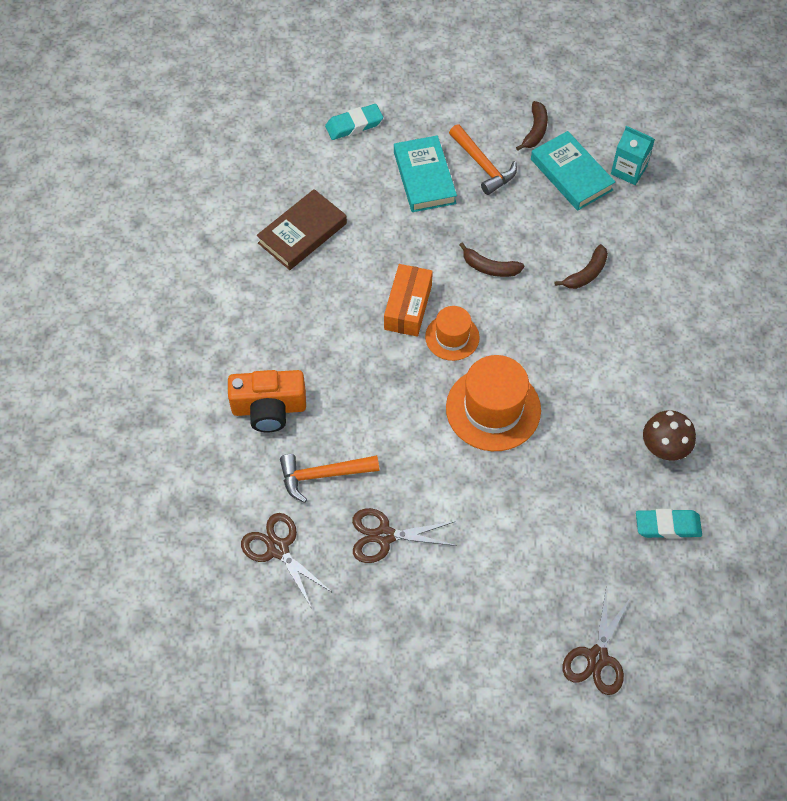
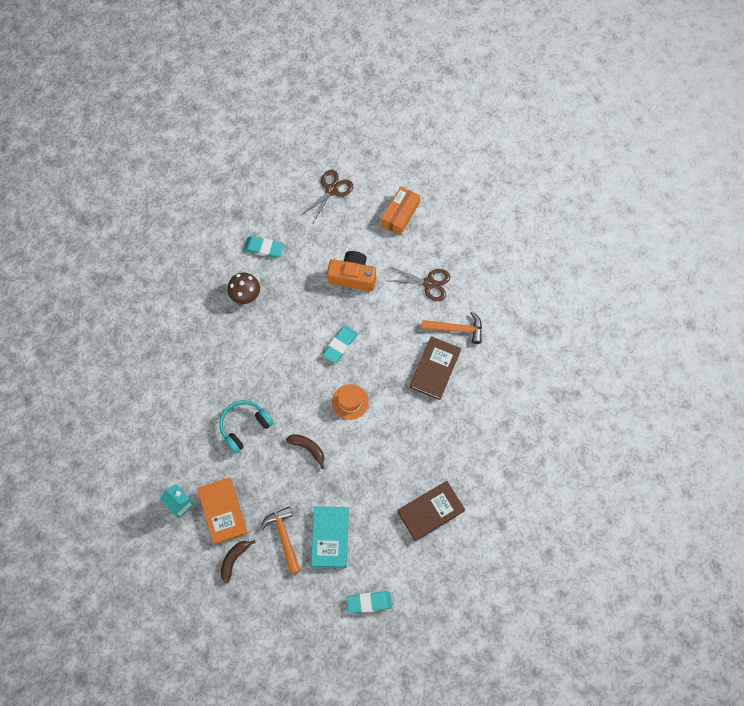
camera: 165 degrees left, 10 degrees up
orange camera [228,370,306,432] -> orange camera moved to [327,251,376,291]
brown scissors [241,513,333,607] -> none
orange box [384,264,433,337] -> orange box moved to [381,186,420,235]
orange hat [446,355,541,451] -> turquoise eraser [323,326,357,363]
turquoise book [531,131,615,211] -> orange book [197,477,248,545]
brown banana [555,244,608,289] -> turquoise headphones [219,400,274,453]
none -> brown book [410,336,461,400]

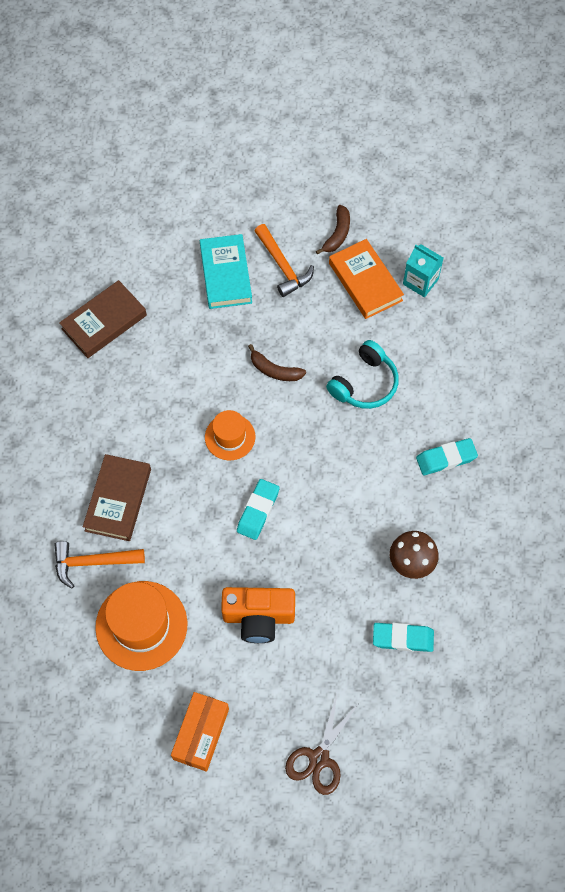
camera: 170 degrees right, 5 degrees down
turquoise eraser [347,591,392,613] -> turquoise eraser moved to [416,438,478,475]
brown scissors [389,266,450,301] -> orange hat [95,581,187,671]

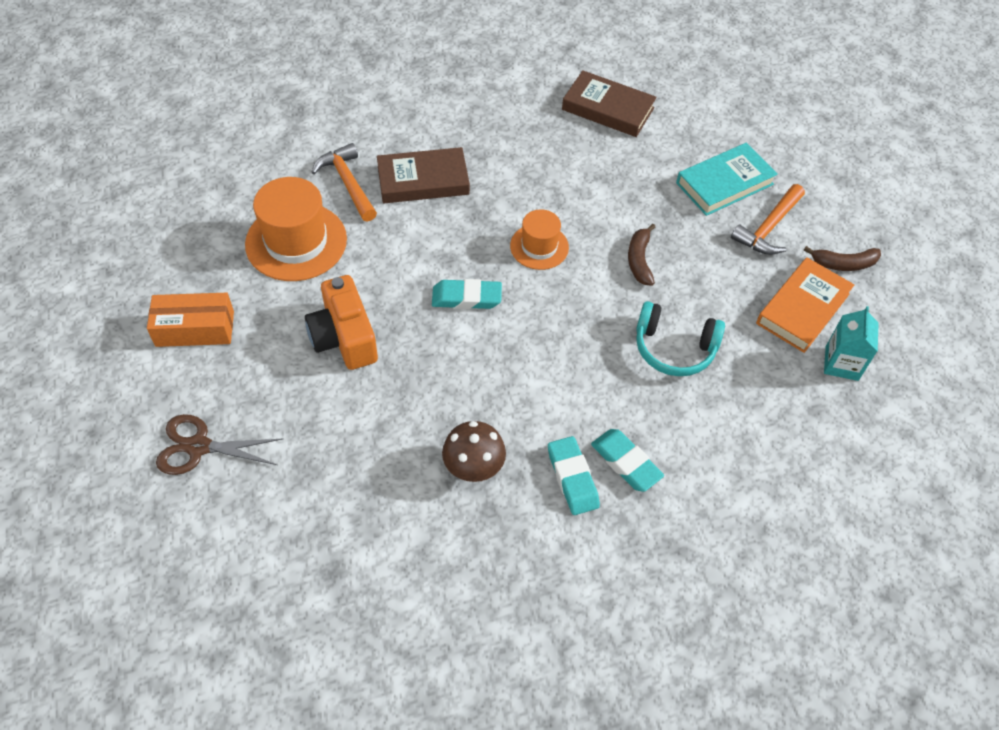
camera: 65 degrees right, 10 degrees down
turquoise eraser [373,623,434,652] -> turquoise eraser moved to [548,436,600,515]

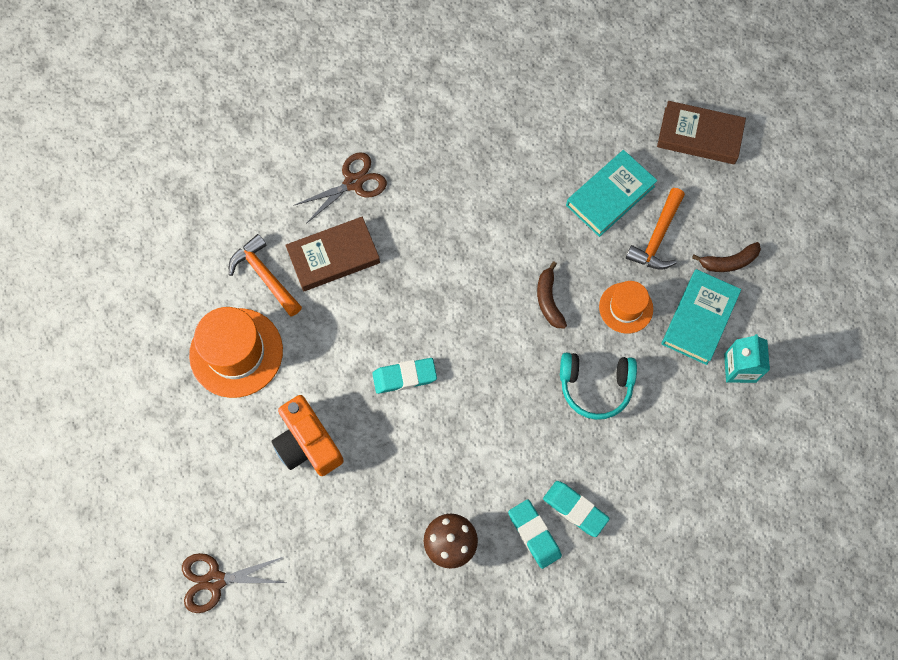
camera: 10 degrees left, 15 degrees up
orange box [147,293,234,347] -> none
orange hat [510,210,569,270] -> orange hat moved to [599,281,653,334]
brown book [562,70,657,137] -> brown book moved to [657,101,746,164]
orange book [756,258,854,353] -> turquoise book [661,269,741,365]
none -> brown scissors [293,152,387,224]

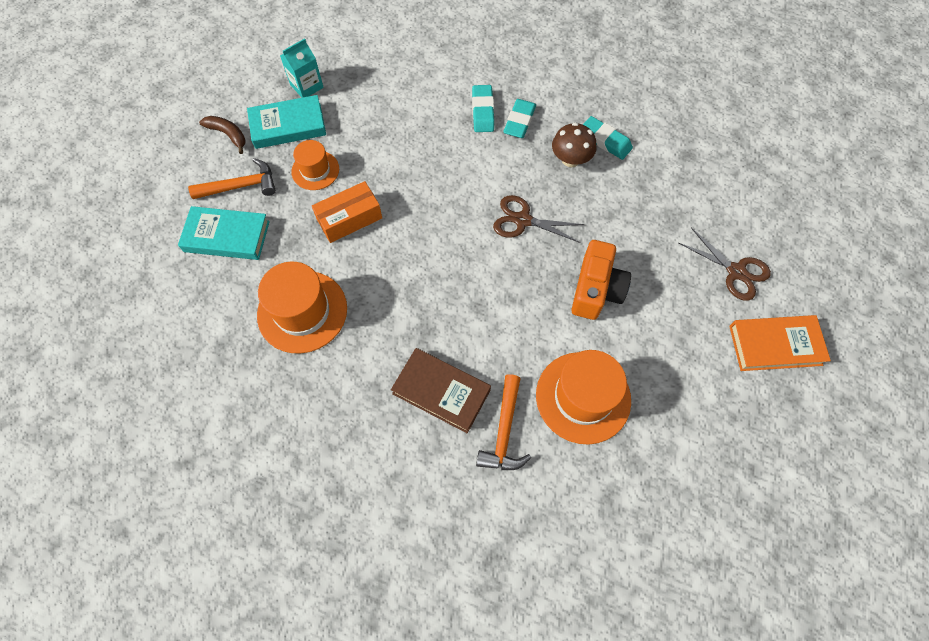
camera: 130 degrees left, 5 degrees down
brown scissors [293,152,387,224] -> brown scissors moved to [493,195,584,243]
turquoise eraser [372,358,437,394] -> turquoise eraser moved to [583,116,633,160]
brown banana [537,261,567,328] -> orange box [312,181,382,243]
turquoise headphones [560,353,637,420] -> none
brown book [657,101,746,164] -> none
none -> orange hat [257,262,347,354]
none -> orange book [729,315,831,371]

